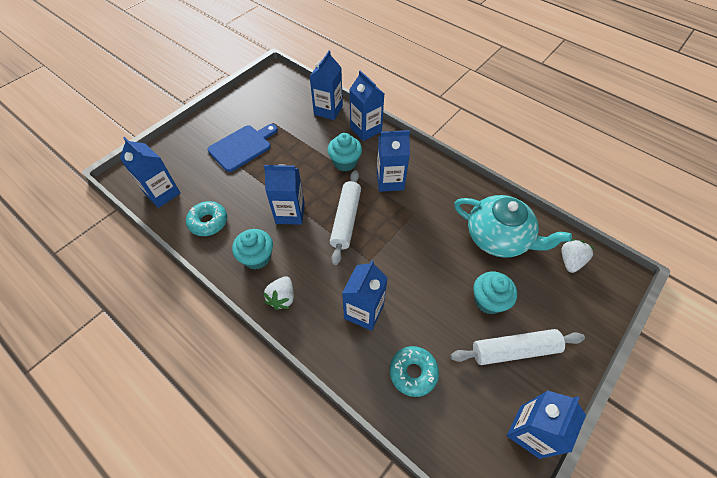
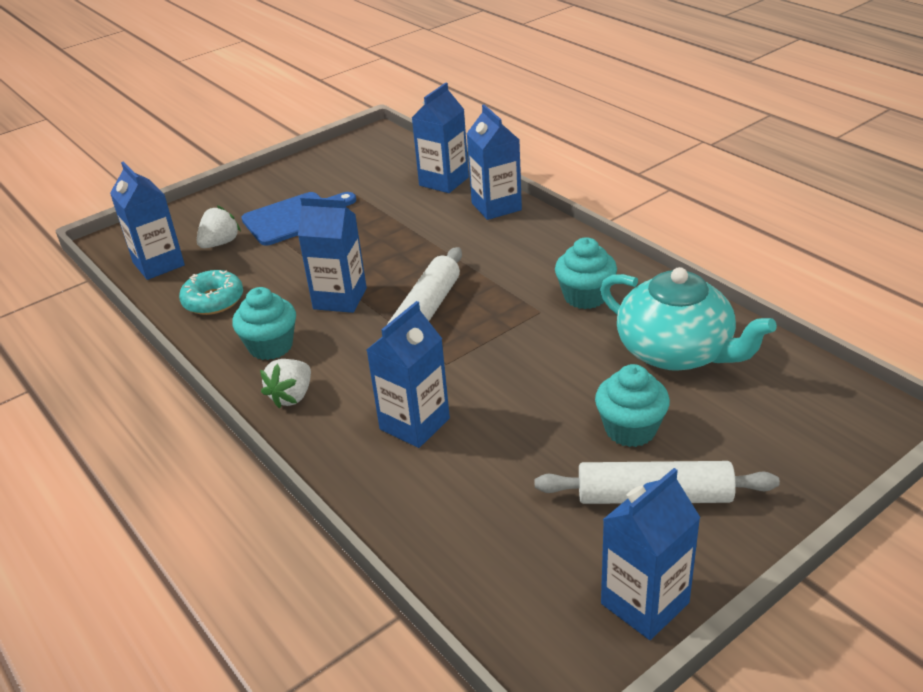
camera: 15 degrees right, 20 degrees down
turquoise cupcake [327,133,362,171] -> turquoise cupcake moved to [555,237,617,309]
blue carton [377,130,410,192] -> none
turquoise donut [390,346,439,397] -> none
white strawberry [562,239,595,273] -> white strawberry moved to [197,205,241,248]

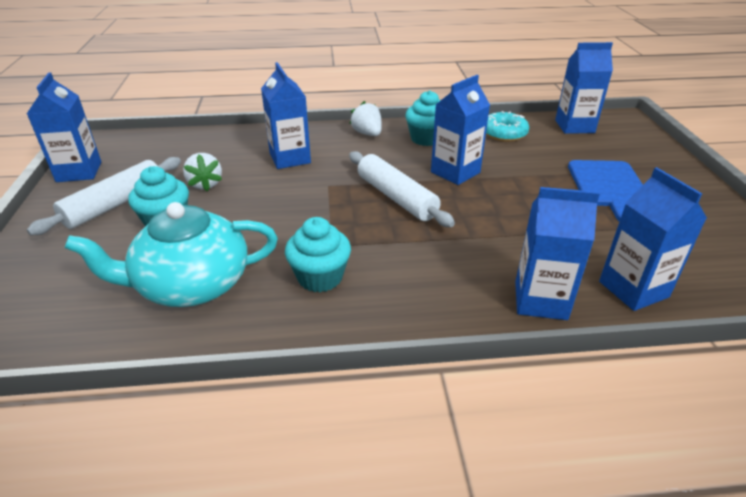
camera: 120 degrees right, 0 degrees up
white strawberry [197,205,241,248] -> white strawberry moved to [183,153,222,191]

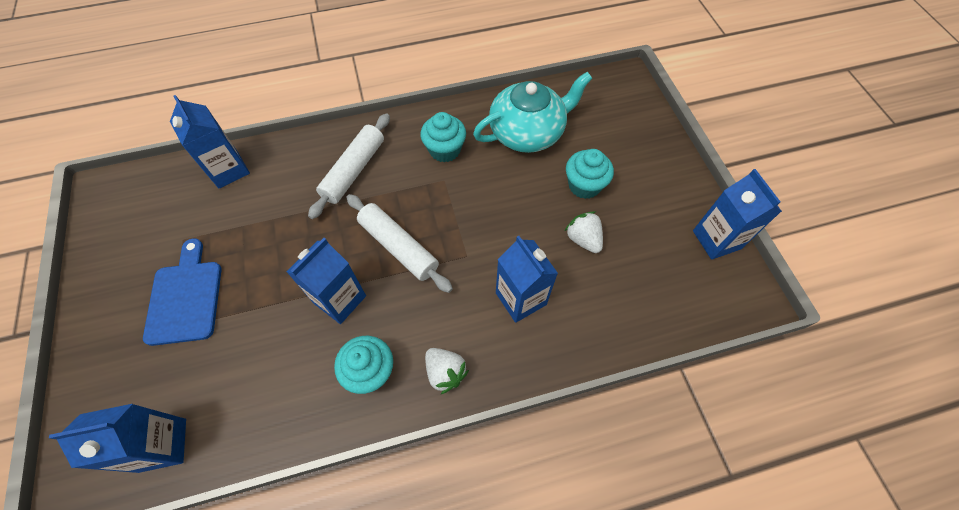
camera: 170 degrees right, 25 degrees up
white rolling pin [27,157,181,235] -> white rolling pin moved to [308,113,390,219]
turquoise donut [486,111,529,142] -> none
blue carton [515,187,600,320] -> none

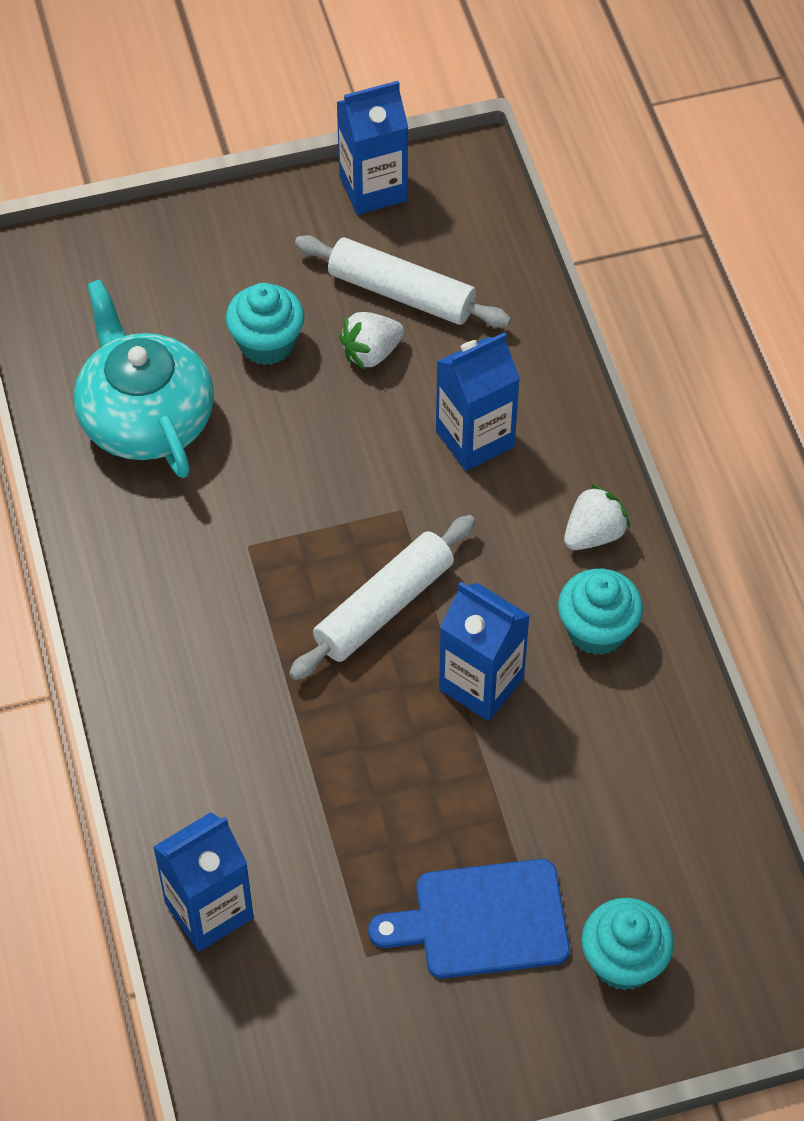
camera: 90 degrees left, 5 degrees down
blue carton [49,404,186,473] -> none
white rolling pin [308,113,390,219] -> white rolling pin moved to [295,235,511,327]
turquoise cupcake [421,112,466,162] -> turquoise cupcake moved to [581,898,674,991]

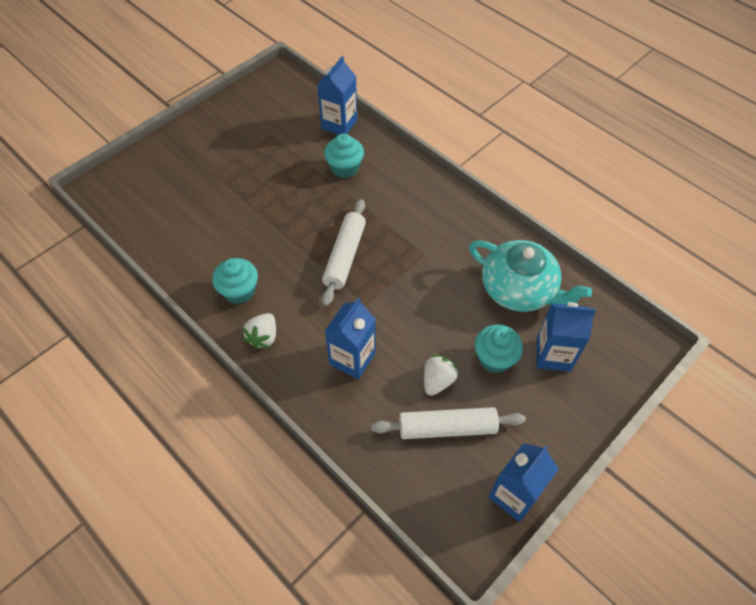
camera: 150 degrees right, 0 degrees up
blue cutting board [368,859,570,978] -> none
blue carton [439,582,530,721] -> blue carton moved to [536,302,596,372]
turquoise cupcake [581,898,674,991] -> turquoise cupcake moved to [324,134,364,178]

